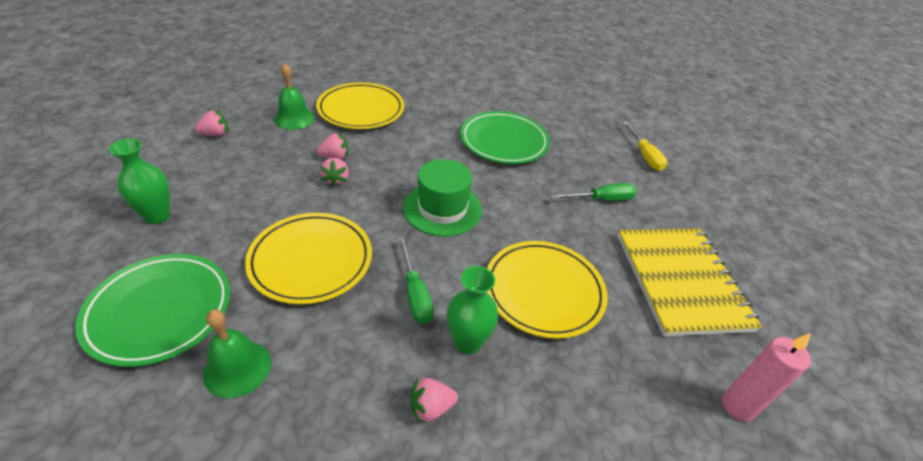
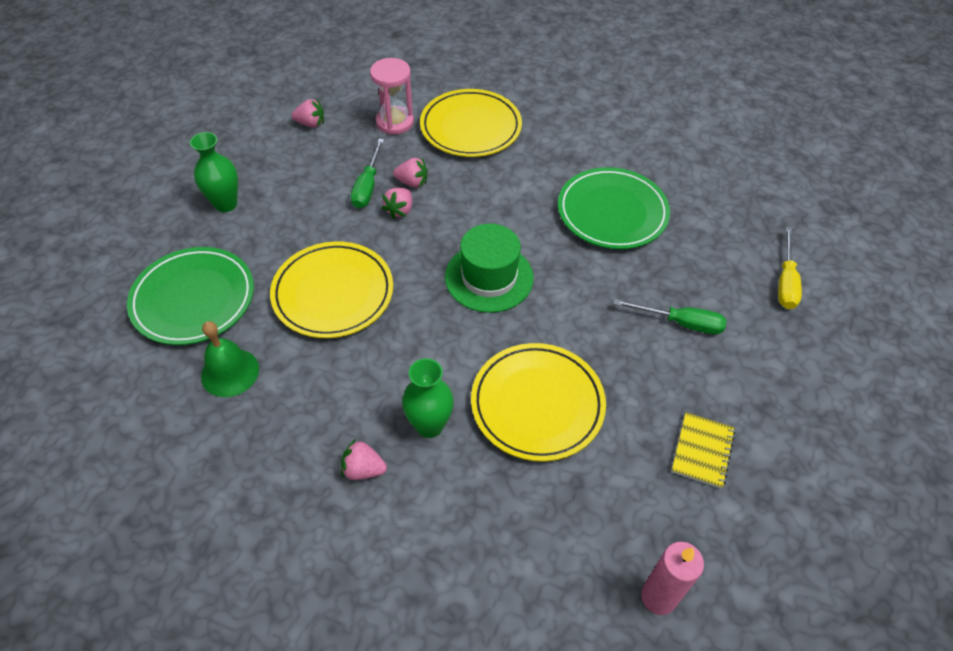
camera: 30 degrees right, 10 degrees up
green bell [274,63,314,130] -> pink hourglass [370,58,414,134]
green screwdriver [398,237,434,324] -> green screwdriver moved to [351,139,384,209]
yellow notebook [617,228,762,337] -> yellow notebook [671,412,735,488], size x0.45

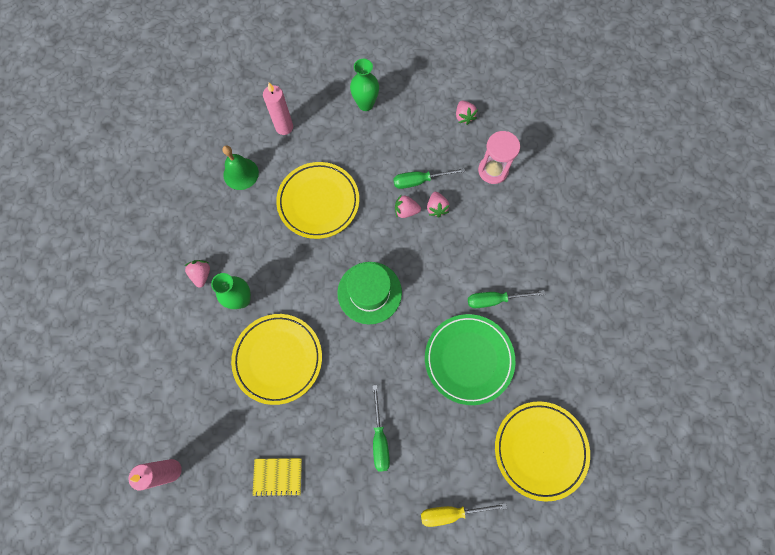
camera: 70 degrees right, 20 degrees up
green plate [127,247,254,345] -> pink candle [263,83,293,135]
yellow plate [420,89,522,157] -> yellow plate moved to [495,401,590,502]
none -> green screwdriver [468,290,545,308]

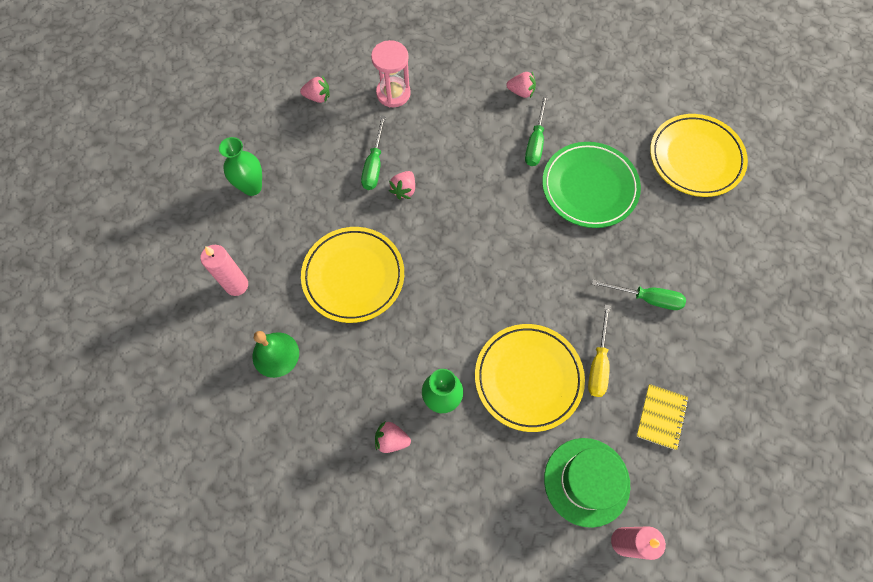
camera: 70 degrees left, 5 degrees down
green hat [337,262,402,324] -> green hat moved to [544,438,630,528]
yellow screwdriver [421,503,507,527] -> yellow screwdriver moved to [588,305,611,397]
pink strawberry [427,192,450,217] -> pink strawberry moved to [506,72,536,98]

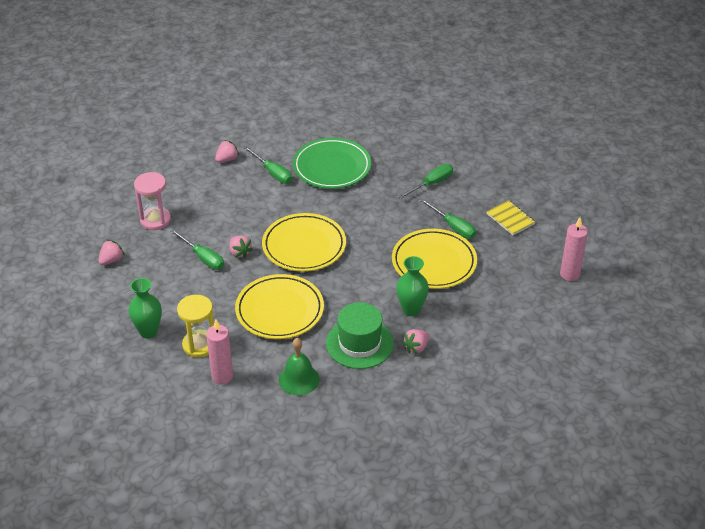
camera: 55 degrees left, 25 degrees down
green hat [544,438,630,528] -> green hat moved to [326,302,394,369]
yellow screwdriver [588,305,611,397] -> green screwdriver [420,198,476,239]
yellow plate [650,114,748,197] -> yellow plate moved to [262,213,346,272]
none -> yellow hourglass [177,295,214,358]

